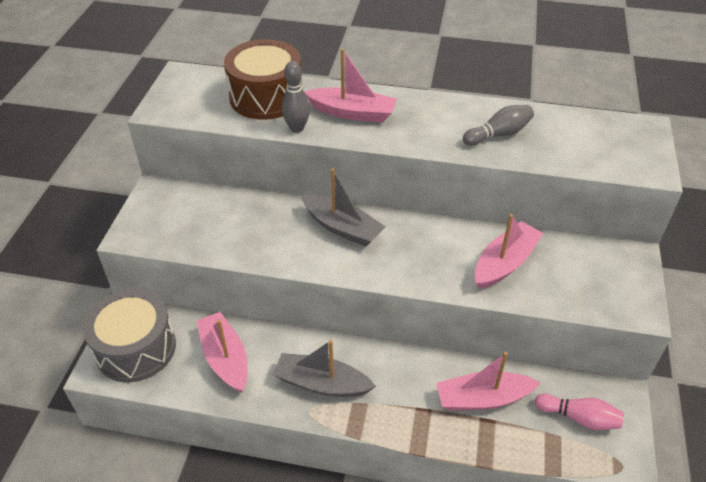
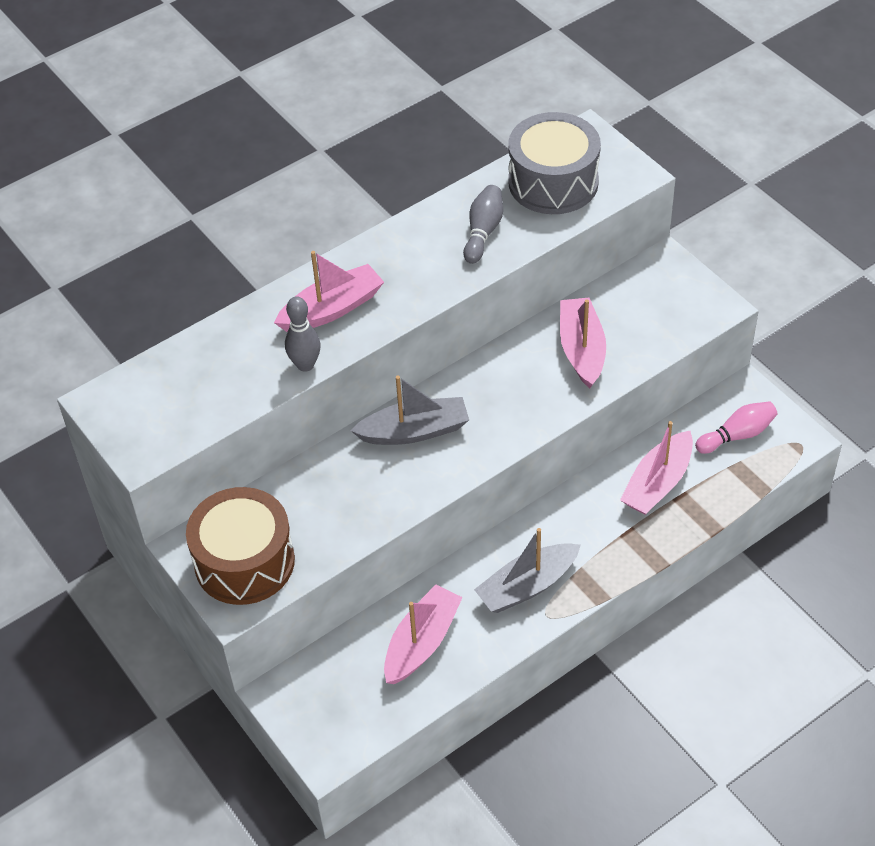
camera: 45 degrees left, 5 degrees up
grey drum [83,289,176,382] -> grey drum moved to [508,112,601,214]
pink boat [197,312,248,392] -> pink boat turned 105 degrees clockwise [384,584,463,684]
brown drum [224,39,302,120] -> brown drum moved to [186,487,295,605]

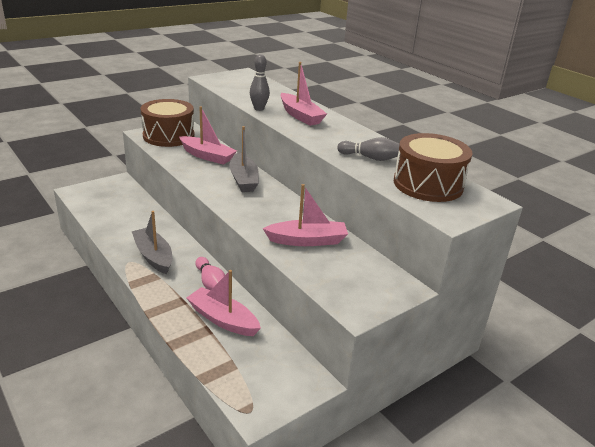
camera: 85 degrees right, 20 degrees down
pink boat [384,584,463,684] -> pink boat moved to [179,106,237,165]
grey drum [508,112,601,214] -> brown drum [394,133,473,202]
pink bowling pin [695,401,777,454] -> pink bowling pin moved to [195,257,225,290]

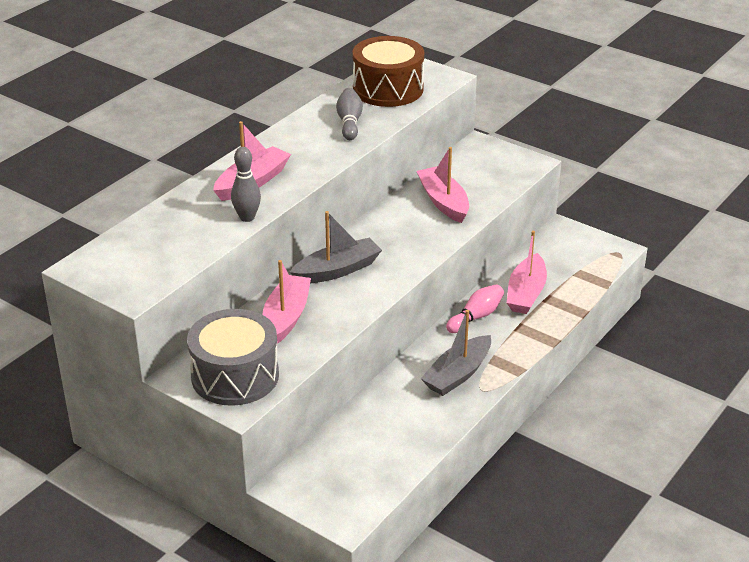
camera: 105 degrees left, 5 degrees up
brown drum [141,99,195,147] -> grey drum [187,309,279,406]

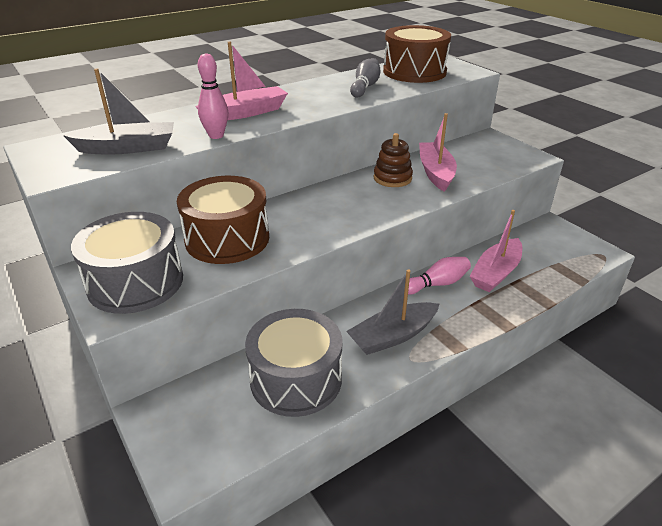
camera: 20 degrees right, 0 degrees up
grey bowling pin [231,147,261,222] -> pink bowling pin [198,54,228,139]
pink boat [263,260,311,344] -> brown drum [177,176,269,264]
grey boat [290,211,382,284] -> grey boat moved to [63,68,174,155]
none -> grey drum [245,309,343,417]
none -> brown stacking toy [373,133,413,187]

